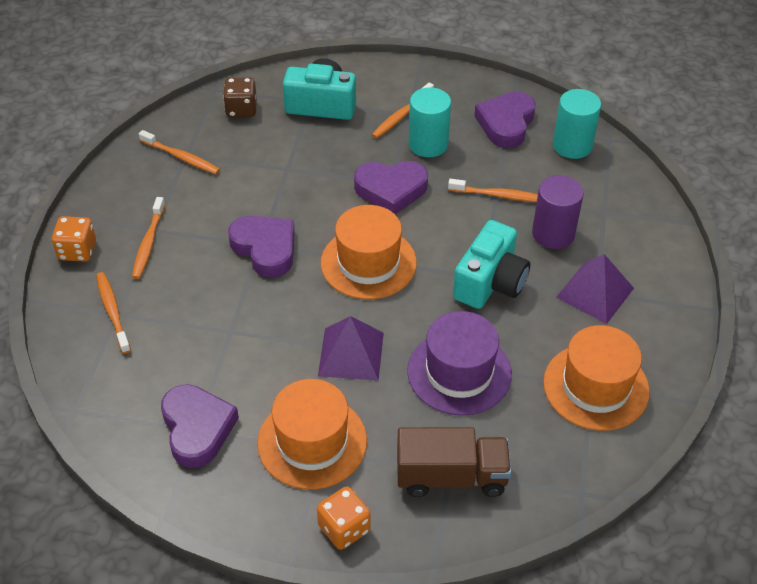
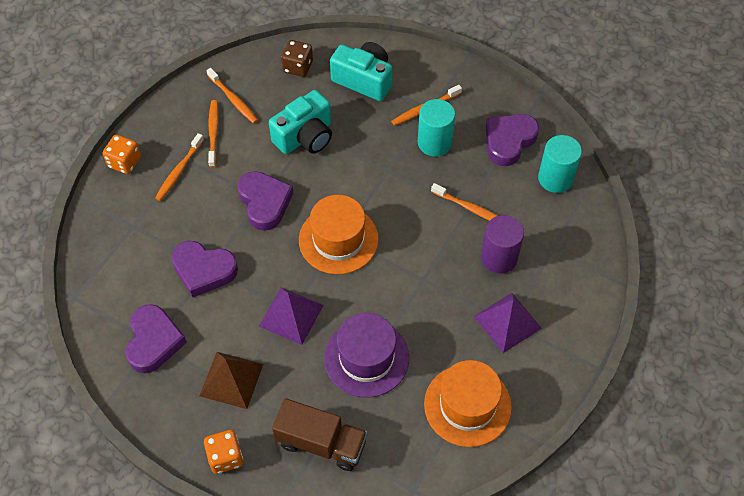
camera: 20 degrees right, 10 degrees up
orange toothbrush [96,272,131,354] -> orange toothbrush moved to [208,100,219,168]
orange hat [257,379,367,490] -> brown pyramid [200,352,263,409]
purple heart [354,161,428,214] -> purple heart moved to [172,241,238,298]
turquoise camera [453,220,530,309] -> turquoise camera moved to [269,90,332,154]

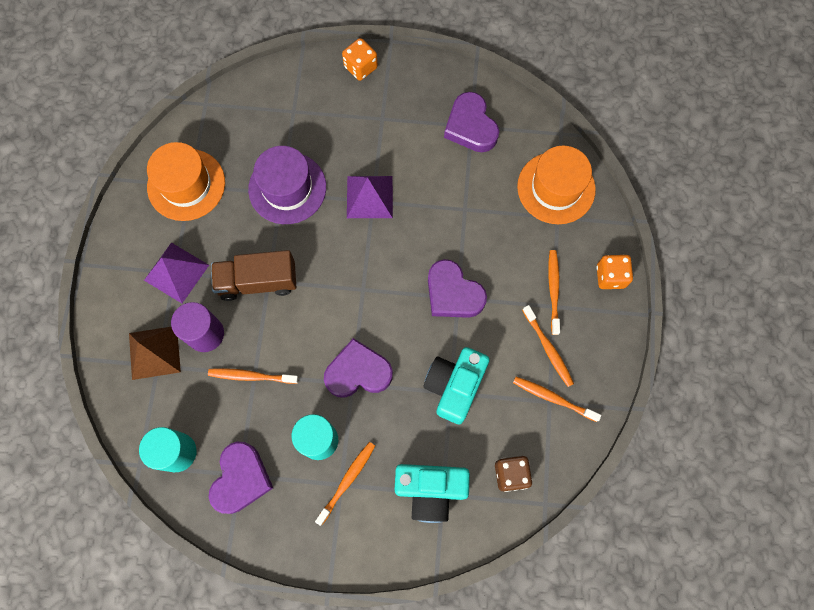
camera: 155 degrees right, 15 degrees up
purple heart [172,241,238,298] -> purple heart moved to [324,338,393,398]
brown pyramid [200,352,263,409] -> brown pyramid moved to [129,327,181,380]
brown truck [272,398,368,471] -> brown truck moved to [211,250,296,301]
orange hat [299,195,379,274] -> orange hat moved to [517,146,596,224]

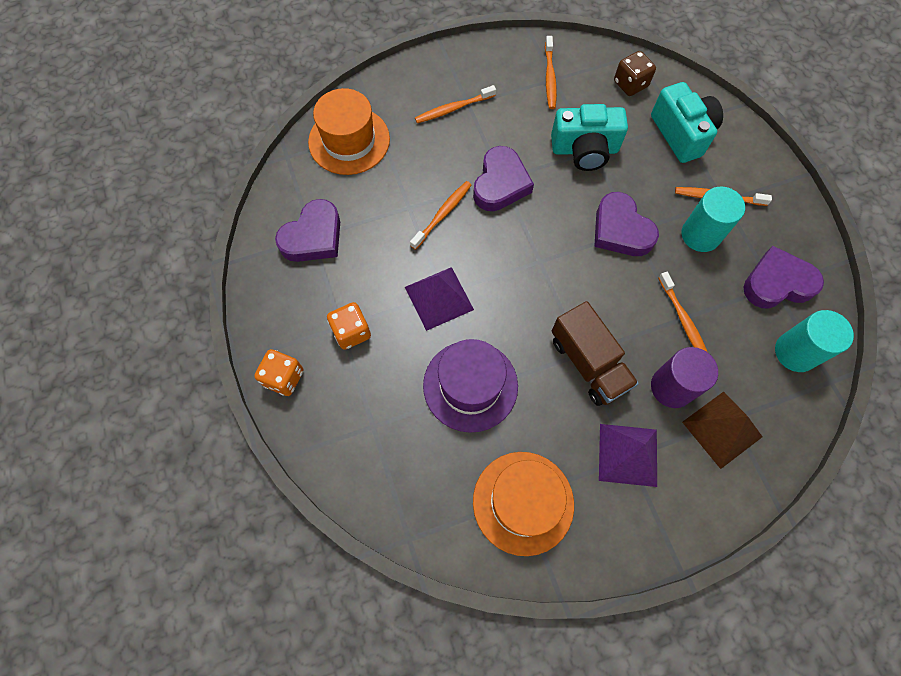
camera: 115 degrees left, 5 degrees down
orange toothbrush [522,305,574,387] -> orange toothbrush moved to [410,181,472,250]
orange dice [596,255,633,289] -> orange dice moved to [327,302,371,350]

